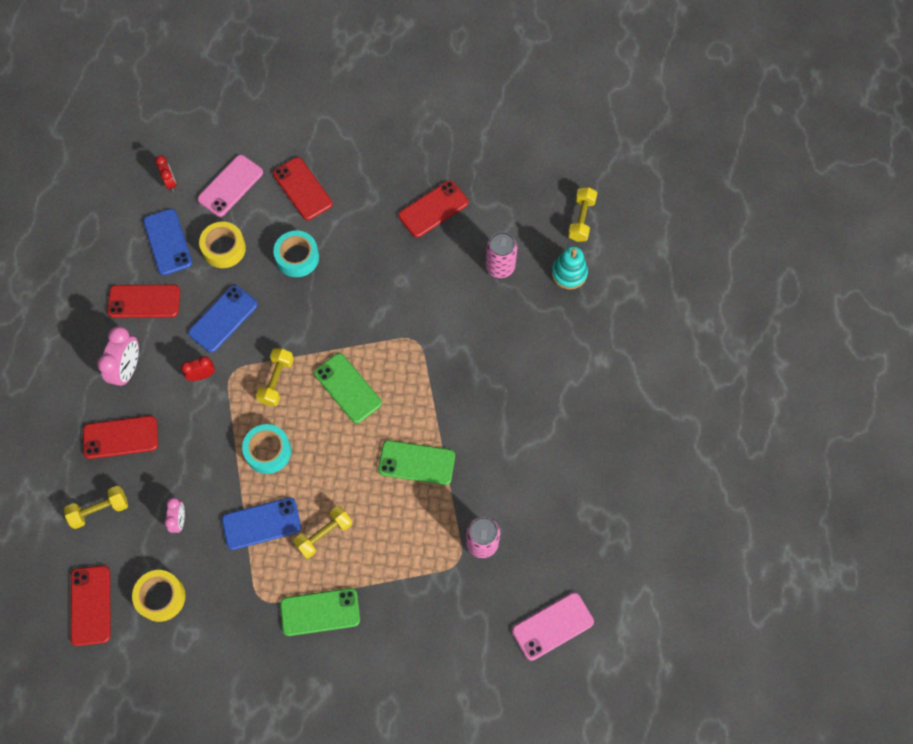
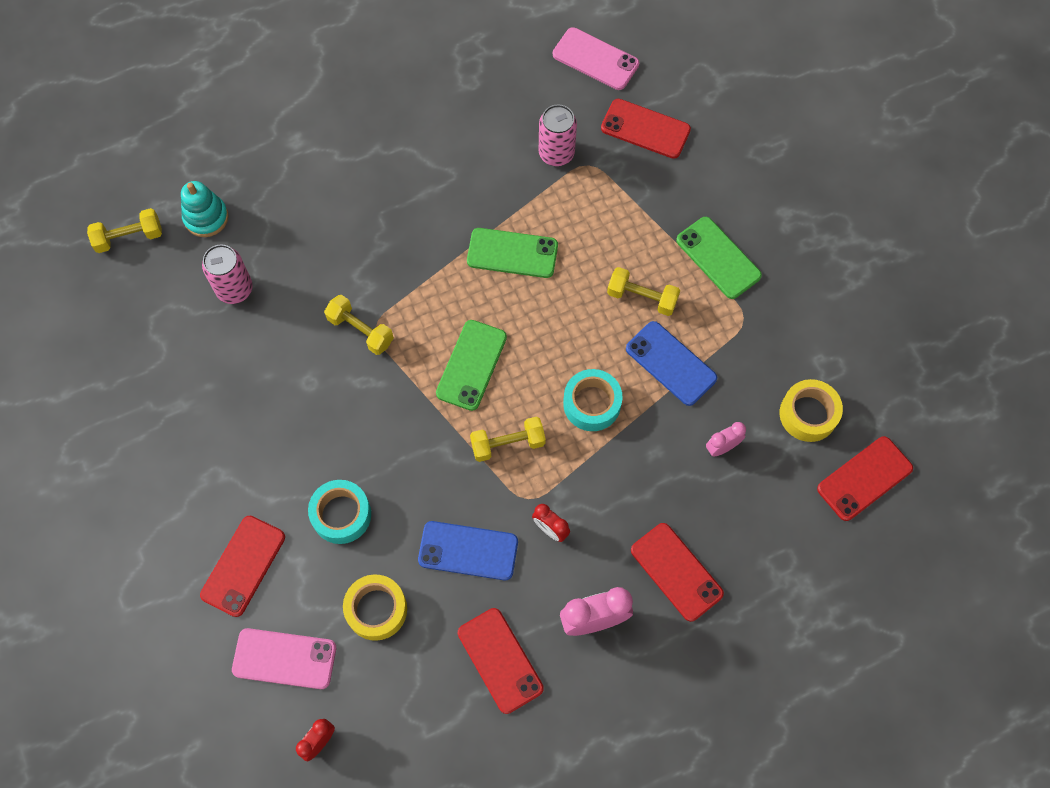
camera: 120 degrees left, 0 degrees up
yellow dumbbell [64,486,128,529] -> yellow dumbbell moved to [324,295,394,355]
blue phone [143,209,192,275] -> none
green phone [378,440,455,485] -> green phone turned 60 degrees counterclockwise [467,228,558,278]
red phone [398,180,469,238] -> red phone moved to [601,99,691,159]

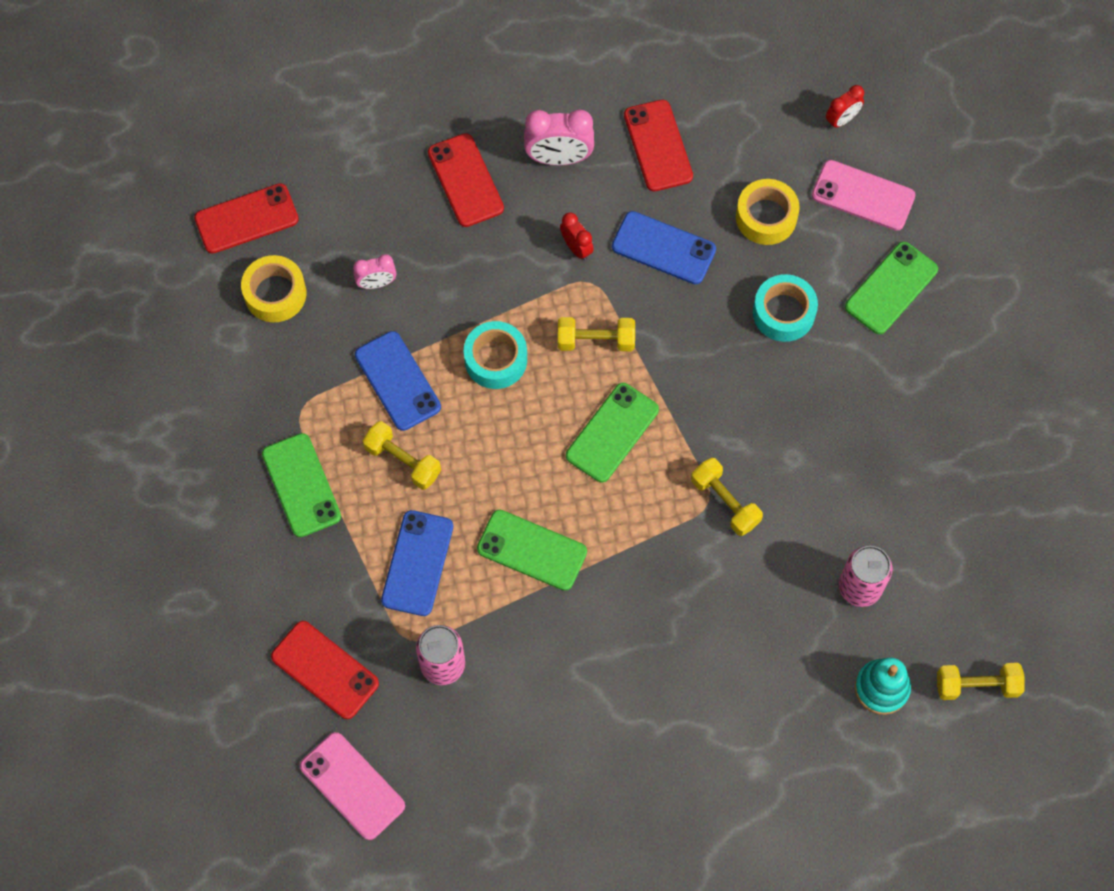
camera: 165 degrees left, 0 degrees up
red phone [200,516,285,617] -> green phone [845,242,938,334]
none -> blue phone [381,510,453,616]

